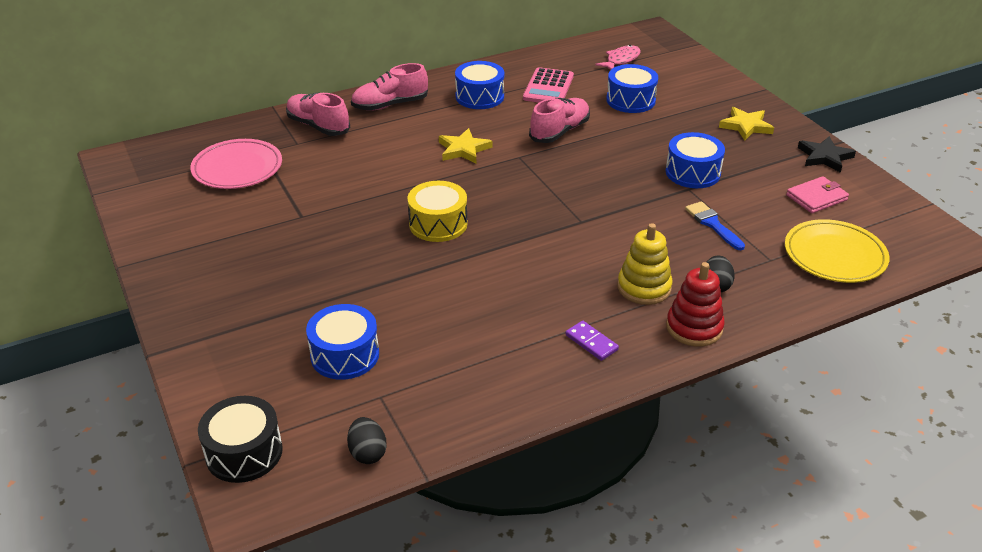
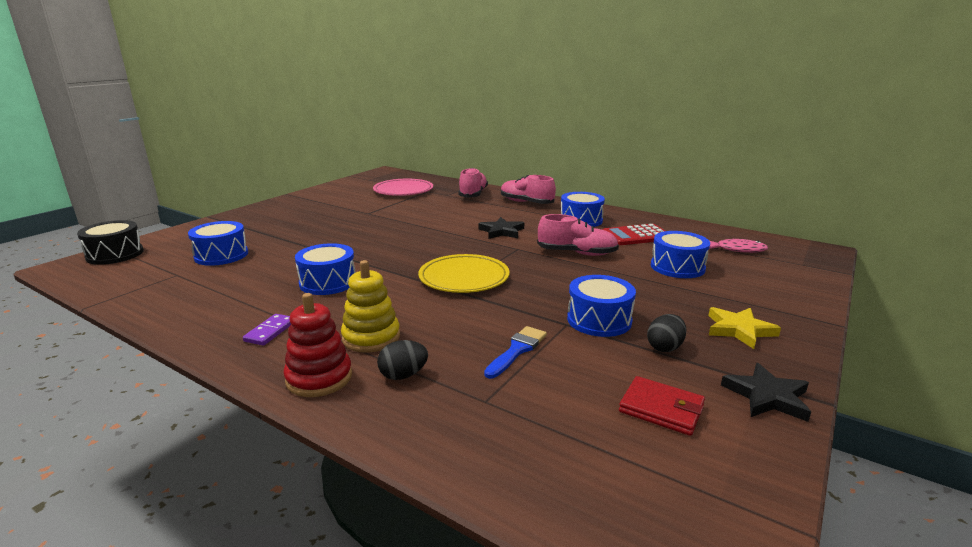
camera: 60 degrees right, 15 degrees down
black egg [347,417,387,464] -> black egg moved to [647,314,686,352]
yellow drum [407,181,468,242] -> none
yellow star [439,128,492,164] -> black star [478,217,524,239]
pink calculator [523,67,574,102] -> red calculator [603,224,665,245]
yellow plate [785,219,890,283] -> yellow plate moved to [418,254,510,293]
pink wallet [786,176,849,213] -> red wallet [619,376,705,436]
none -> blue drum [295,243,356,295]

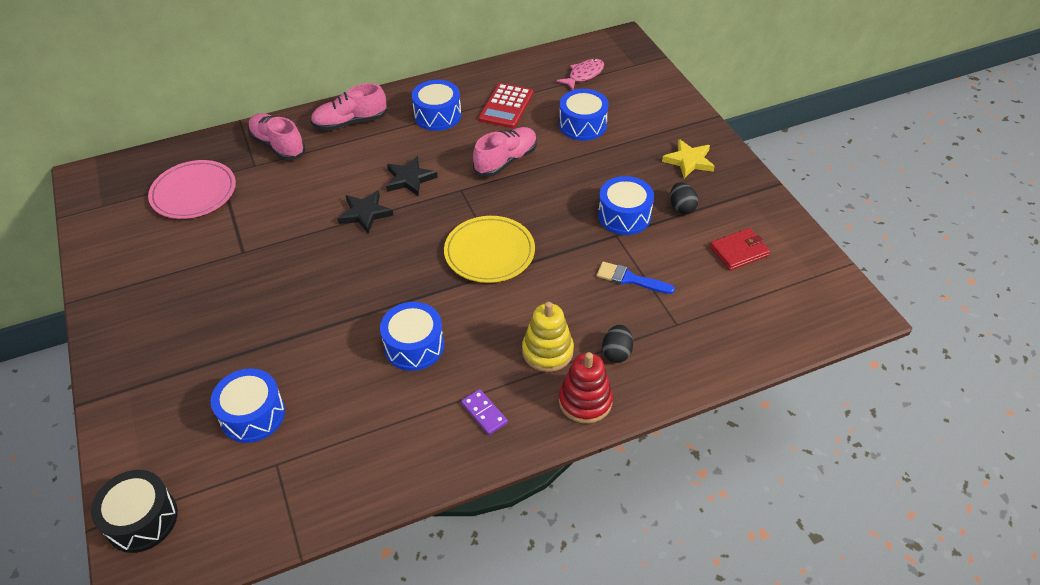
camera: 55 degrees left, 25 degrees up
blue brush [484,326,547,379] -> blue brush turned 45 degrees counterclockwise [596,262,675,294]
black star [721,363,811,422] -> black star moved to [338,190,394,233]

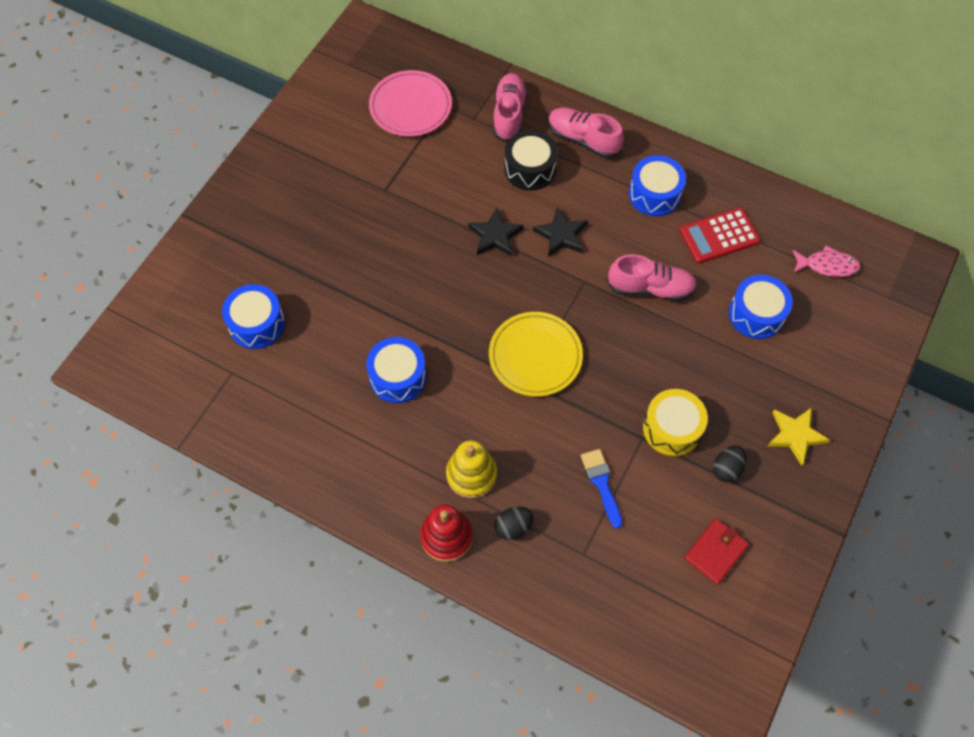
camera: 50 degrees right, 15 degrees up
black drum [91,470,178,553] -> black drum moved to [504,130,558,191]
purple domino [461,389,508,435] -> none
blue drum [598,176,654,235] -> yellow drum [643,389,708,456]
red wallet [710,228,770,270] -> red wallet turned 75 degrees counterclockwise [684,519,749,584]

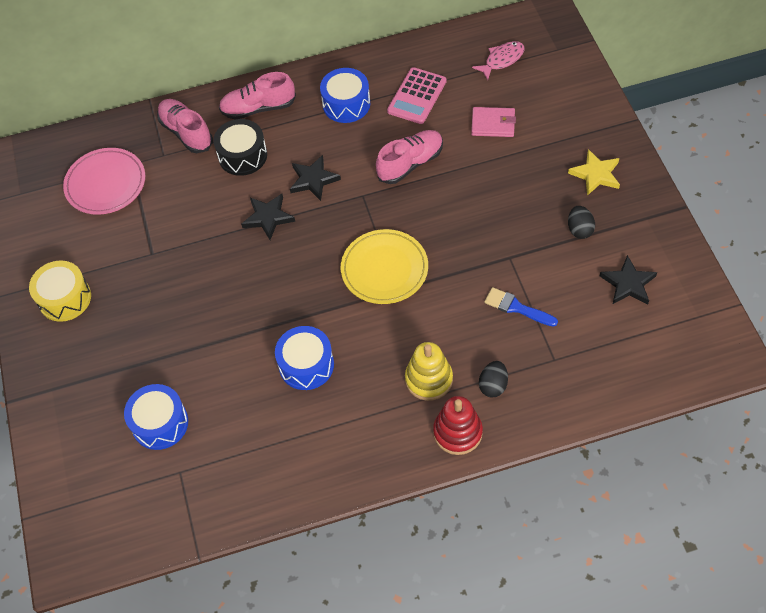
camera: 40 degrees left, 5 degrees down
yellow drum [643,389,708,456] -> yellow drum moved to [29,261,91,322]
red calculator [680,208,760,263] -> pink calculator [387,67,447,124]
red wallet [684,519,749,584] -> black star [600,255,657,305]
blue drum [729,275,793,339] -> pink wallet [471,107,516,137]

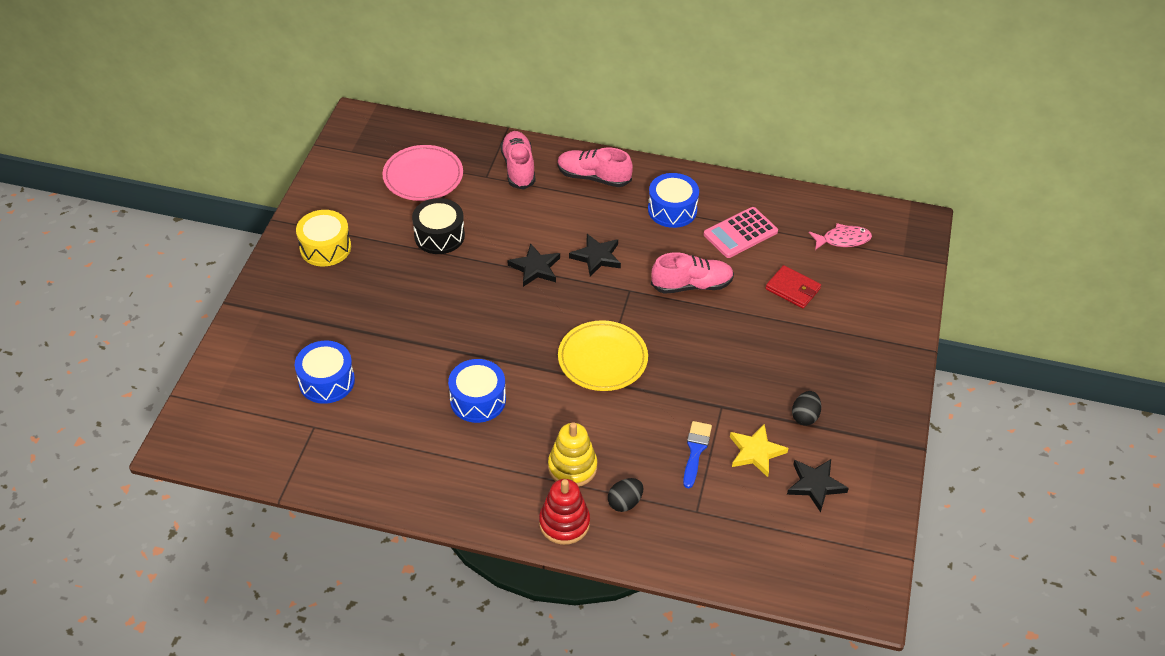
camera: 25 degrees right, 10 degrees down
black drum [213,119,267,176] -> black drum moved to [412,198,465,254]
pink wallet [471,107,516,137] -> red wallet [765,265,821,309]
blue brush [484,287,558,327] -> blue brush turned 45 degrees clockwise [683,421,712,488]
yellow star [568,149,620,196] -> yellow star moved to [730,424,788,477]

